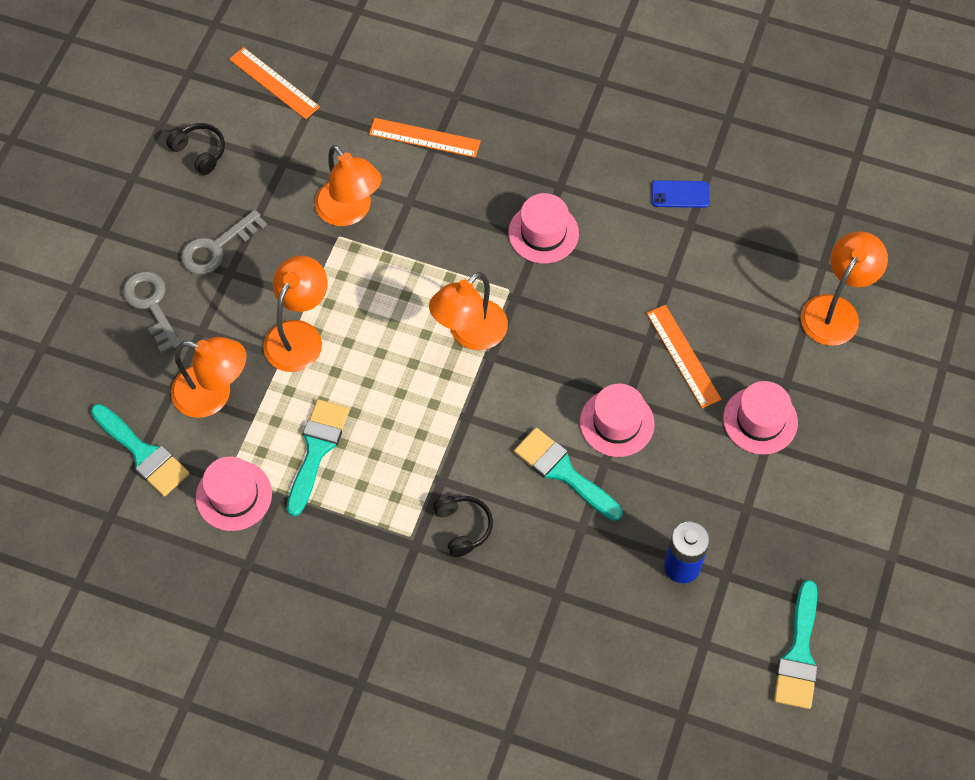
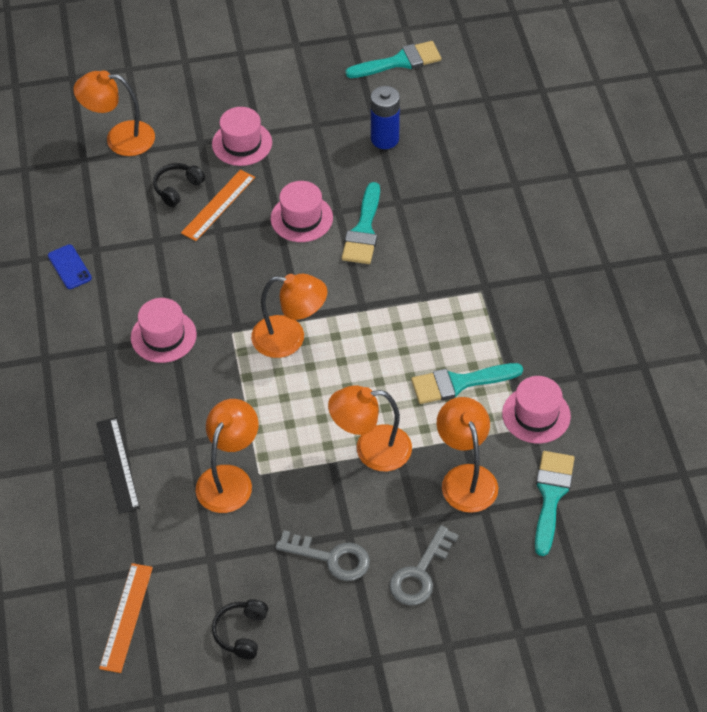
camera: 120 degrees left, 10 degrees down
orange ruler [369,118,481,158] -> black ruler [96,417,140,514]
black headphones [433,496,493,557] -> black headphones moved to [153,163,205,207]

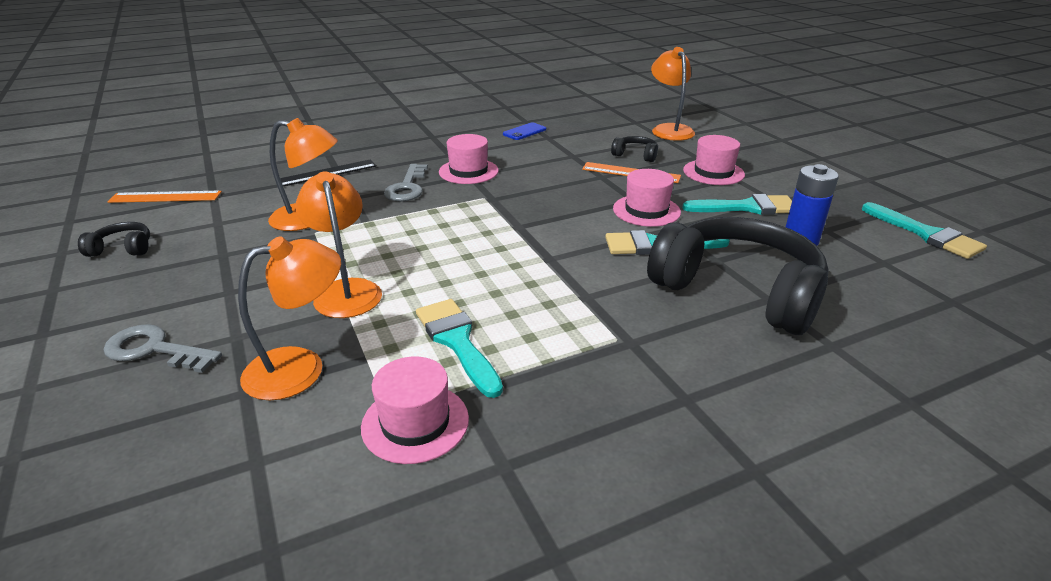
camera: 75 degrees right, 20 degrees down
orange lamp [251,274,327,358] -> none
grey key [276,530,370,581] -> grey key moved to [384,164,428,201]
turquoise brush [535,451,574,556] -> turquoise brush moved to [682,194,792,215]
none -> black headphones [647,217,829,335]

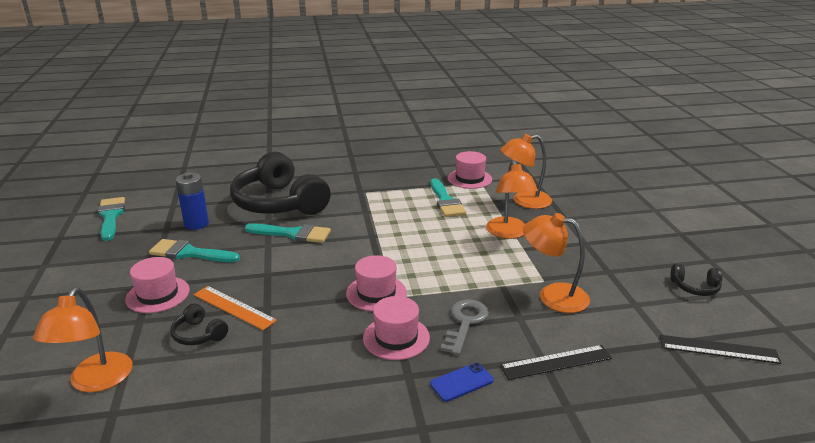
camera: 165 degrees left, 5 degrees down
grey key [104,324,222,373] -> none
orange ruler [107,191,222,203] -> black ruler [660,335,781,364]
blue phone [503,122,546,140] -> blue phone moved to [430,363,494,402]
pink hat [613,169,681,227] -> pink hat moved to [346,255,407,311]

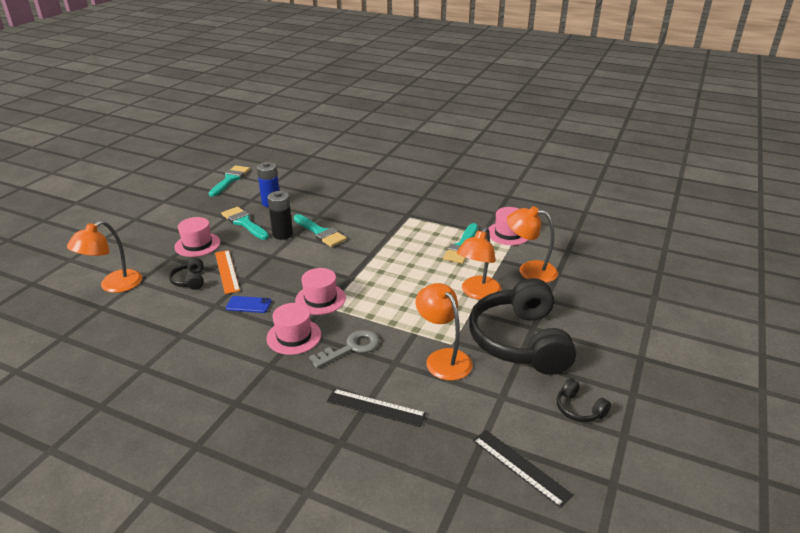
camera: 35 degrees right, 5 degrees up
black headphones [230,152,331,215] -> black headphones moved to [469,278,577,375]
blue phone [430,363,494,402] -> blue phone moved to [226,296,272,313]
none -> black battery [268,191,293,240]

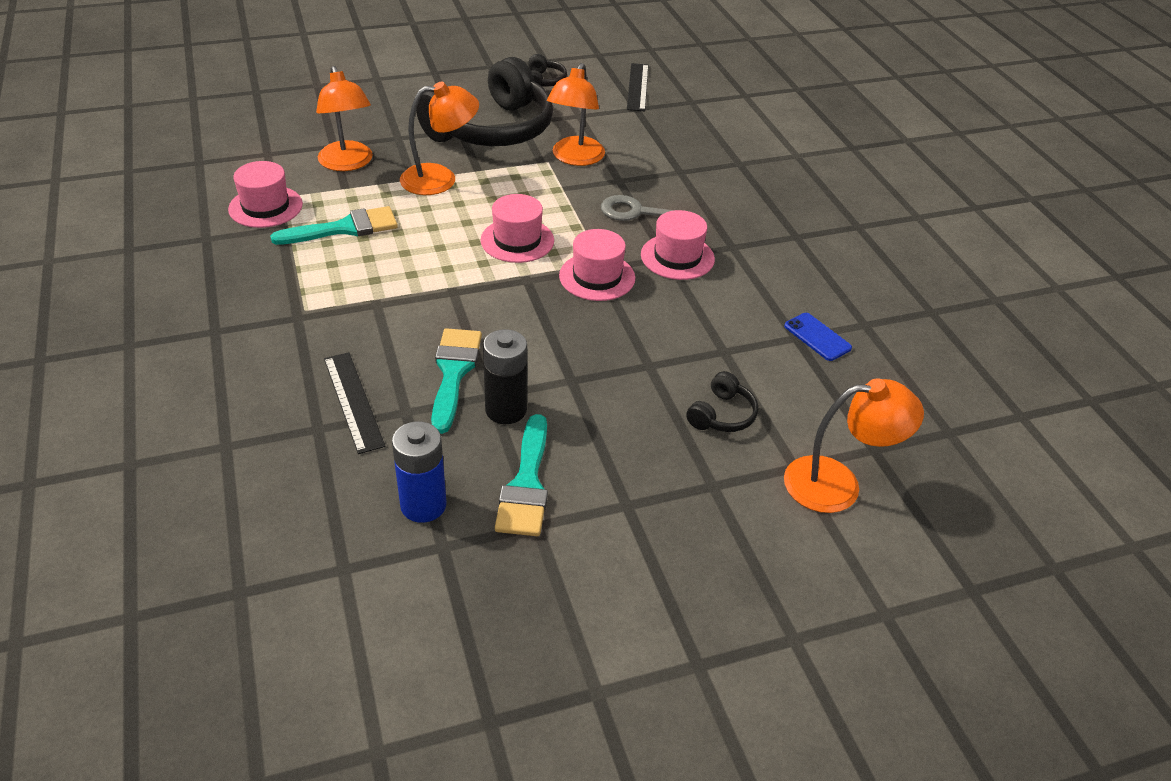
camera: 135 degrees left, 10 degrees up
pink hat [174,217,220,257] -> pink hat moved to [481,194,554,263]
turquoise brush [209,165,250,197] -> none
orange ruler [215,250,240,294] -> none
blue phone [226,296,272,313] -> blue phone moved to [784,313,852,361]
black ruler [327,389,427,427] -> black ruler moved to [324,352,385,454]

